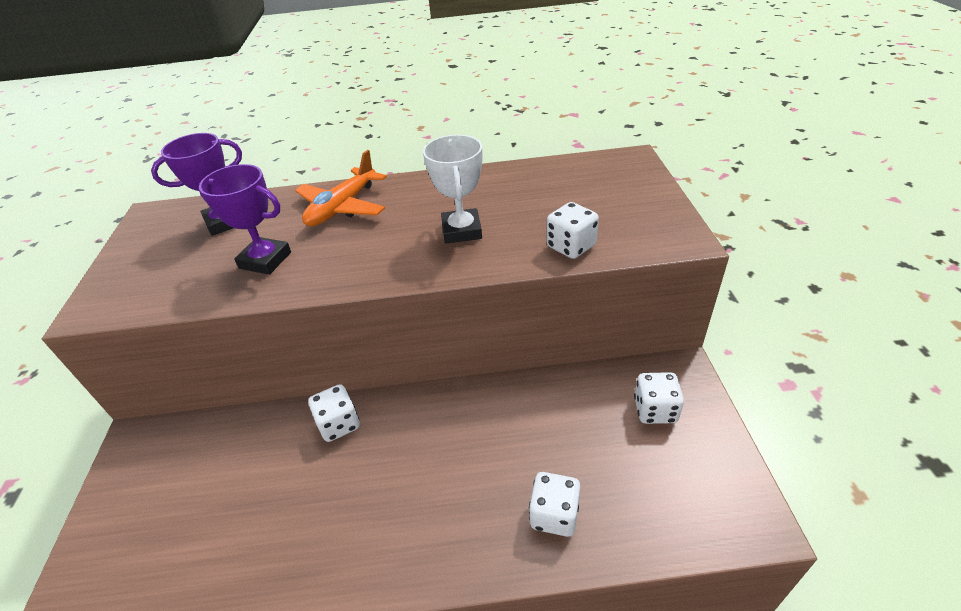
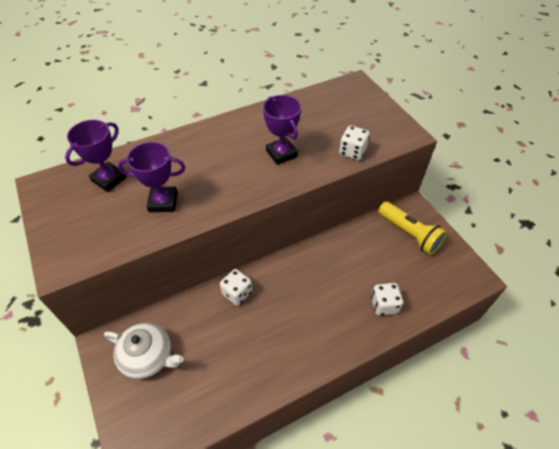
camera: 25 degrees left, 10 degrees up
orange plane [295,150,387,226] -> none
white trophy [423,135,482,244] -> purple trophy [263,95,301,165]
white dice [634,372,684,424] -> yellow flashlight [378,201,447,255]
none -> white teapot [104,323,184,379]

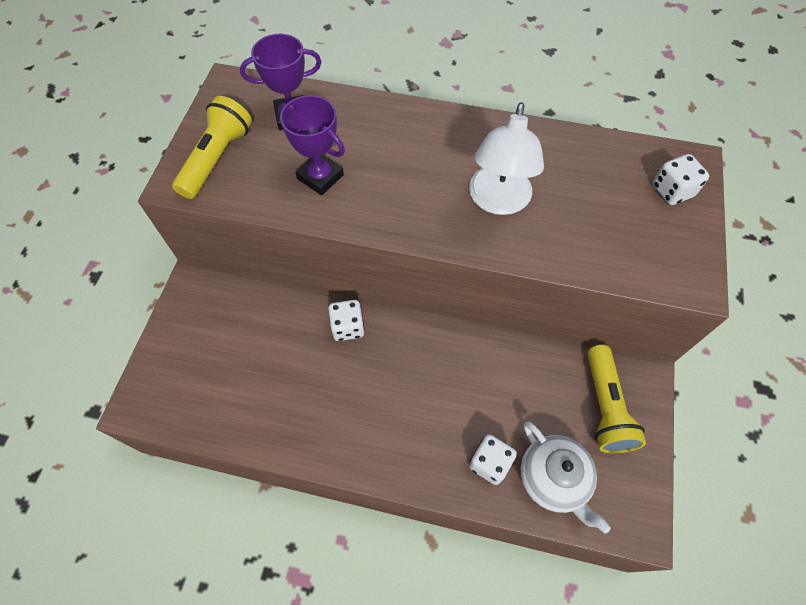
camera: 40 degrees right, 10 degrees up
white teapot [104,323,184,379] -> white teapot moved to [521,422,611,534]
purple trophy [263,95,301,165] -> white lamp [469,102,544,215]
white dice [339,126,370,160] -> white dice moved to [653,154,709,205]
none -> yellow flashlight [172,96,252,199]

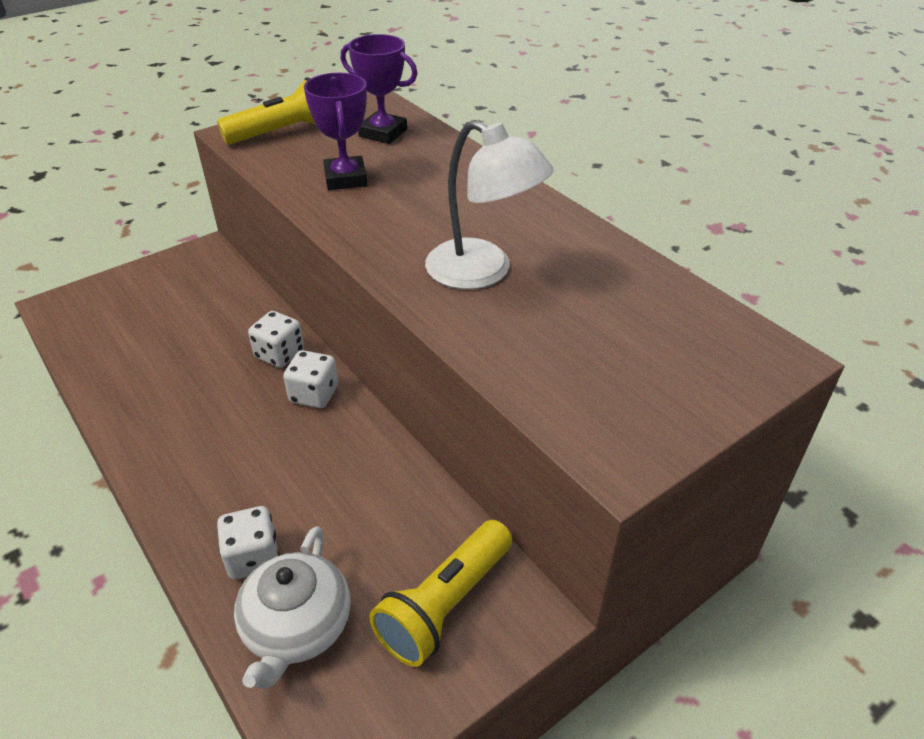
camera: 40 degrees right, 20 degrees down
white lamp [469,102,544,215] -> white lamp turned 105 degrees counterclockwise [425,120,554,289]
white dice [653,154,709,205] -> white dice moved to [283,350,338,408]

